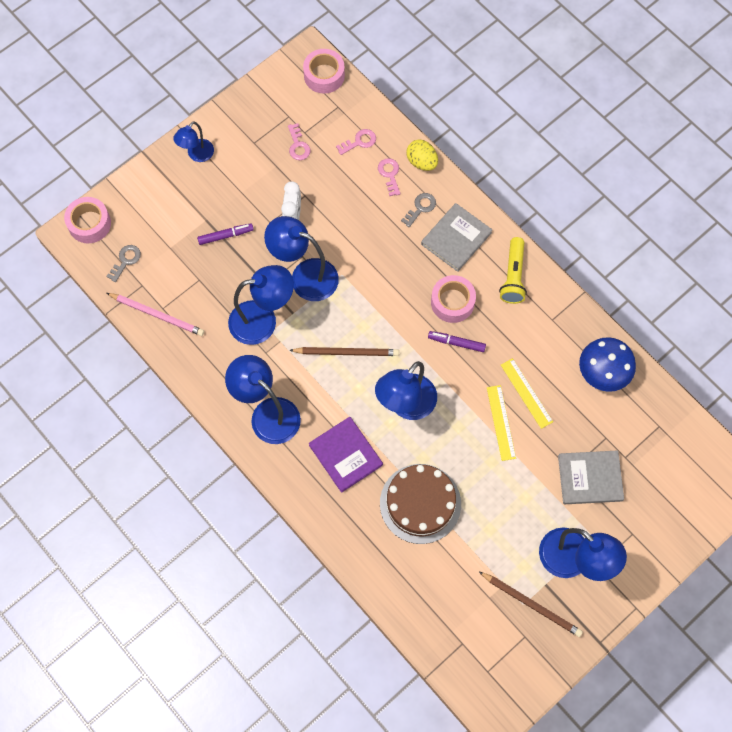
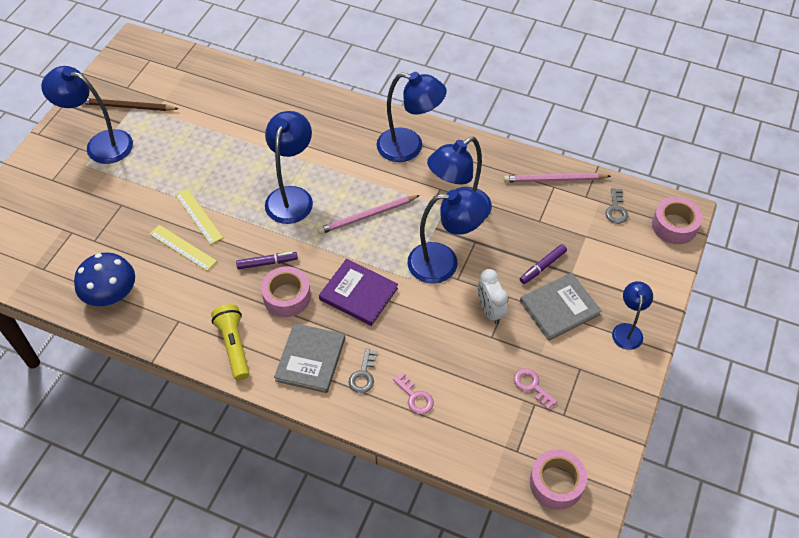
camera: 155 degrees right, 15 degrees down
brown pencil [289,347,399,356] -> pink pencil [318,195,420,234]
purple book [309,417,383,493] -> purple book moved to [319,259,398,326]
pink key [336,129,376,155] -> none
brown cake [380,464,461,544] -> none
yellow egg [406,139,438,171] -> none
grey book [558,450,624,504] -> grey book moved to [520,273,602,341]

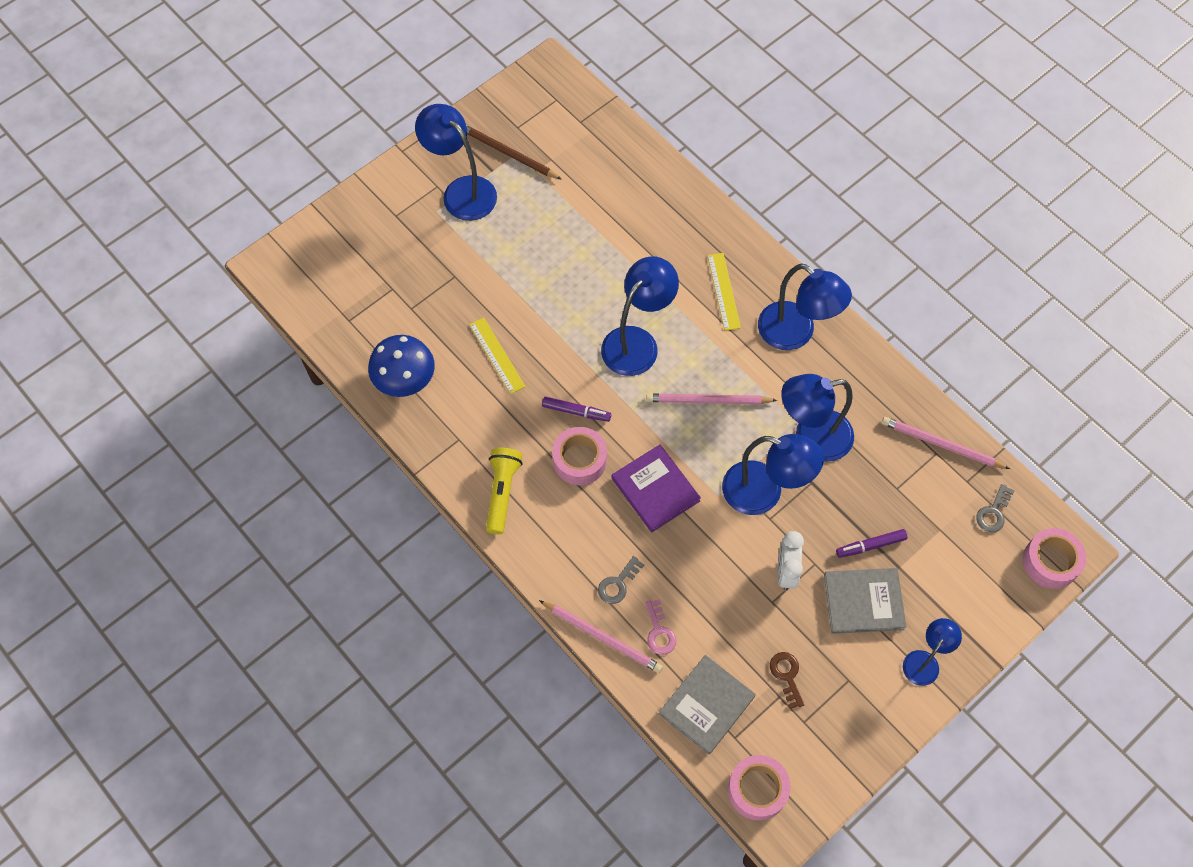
camera: 25 degrees right, 10 degrees up
yellow ruler [175,188,223,245] -> yellow ruler moved to [707,253,741,331]
grey book [274,323,345,393] -> grey book moved to [659,655,756,754]
pink key [514,368,557,409] -> brown key [770,652,804,709]
none -> pink pencil [539,600,663,673]

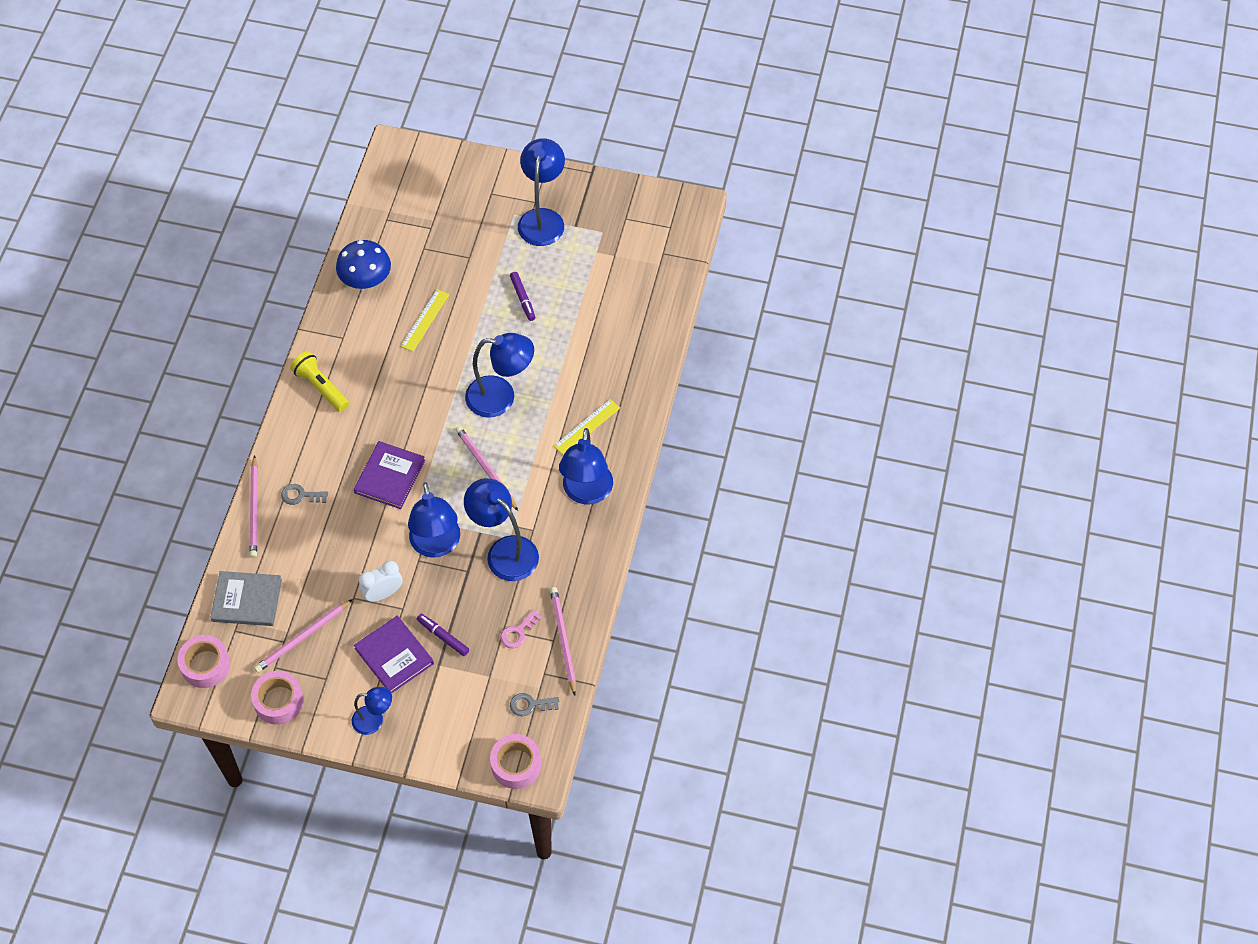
camera: 55 degrees right, 5 degrees down
brown pencil [466,125,562,180] -> none
yellow flashlight [486,448,523,534] -> yellow flashlight turned 105 degrees counterclockwise [290,351,349,412]
purple marker [542,397,611,422] -> purple marker moved to [510,272,535,321]
pink tape [552,427,607,485] -> pink tape moved to [251,671,304,725]
pink key [645,599,676,655] -> pink key moved to [501,610,542,648]
brown key [770,652,804,709] -> pink pencil [254,599,353,673]
grey book [824,568,906,634] -> purple book [354,616,434,694]

